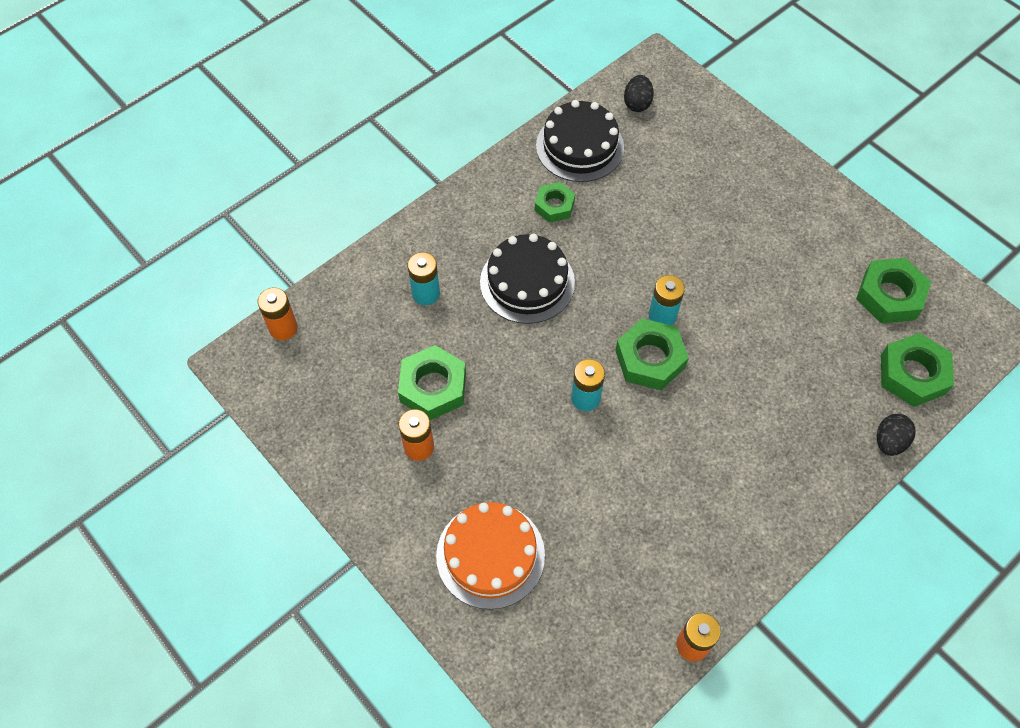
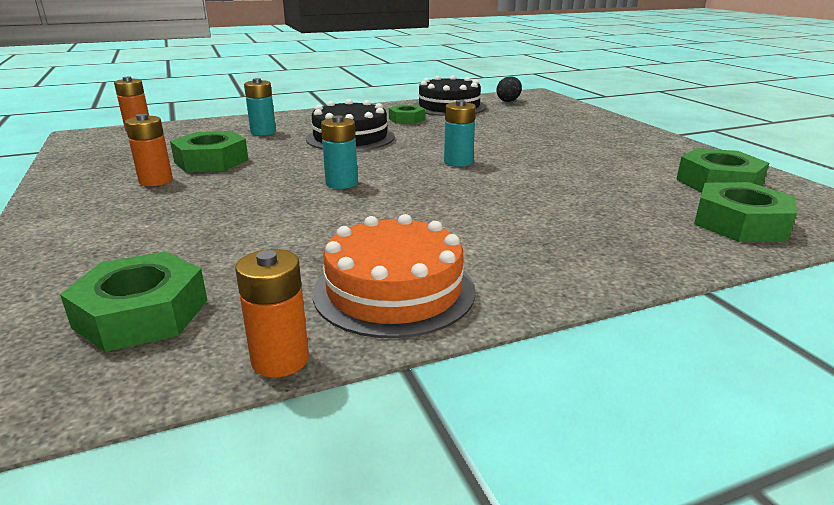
camera: 20 degrees right, 35 degrees down
orange cake [436,502,545,609] -> orange cake moved to [313,214,476,338]
green nut [615,318,689,390] -> green nut moved to [60,252,207,352]
black egg [877,414,916,456] -> none

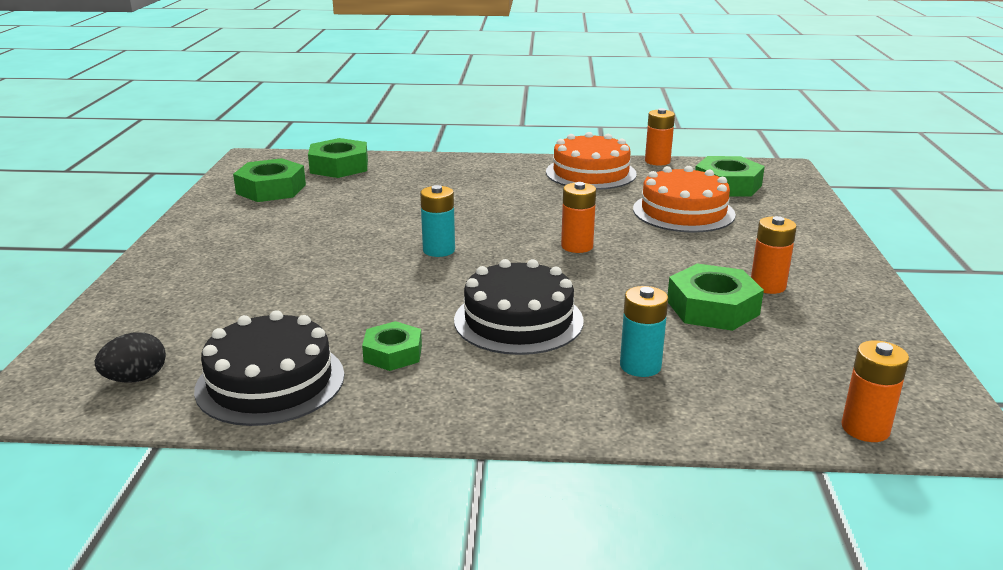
camera: 155 degrees left, 0 degrees up
turquoise battery [321,115,358,189] -> orange battery [561,182,596,253]
none -> orange cake [633,166,736,233]

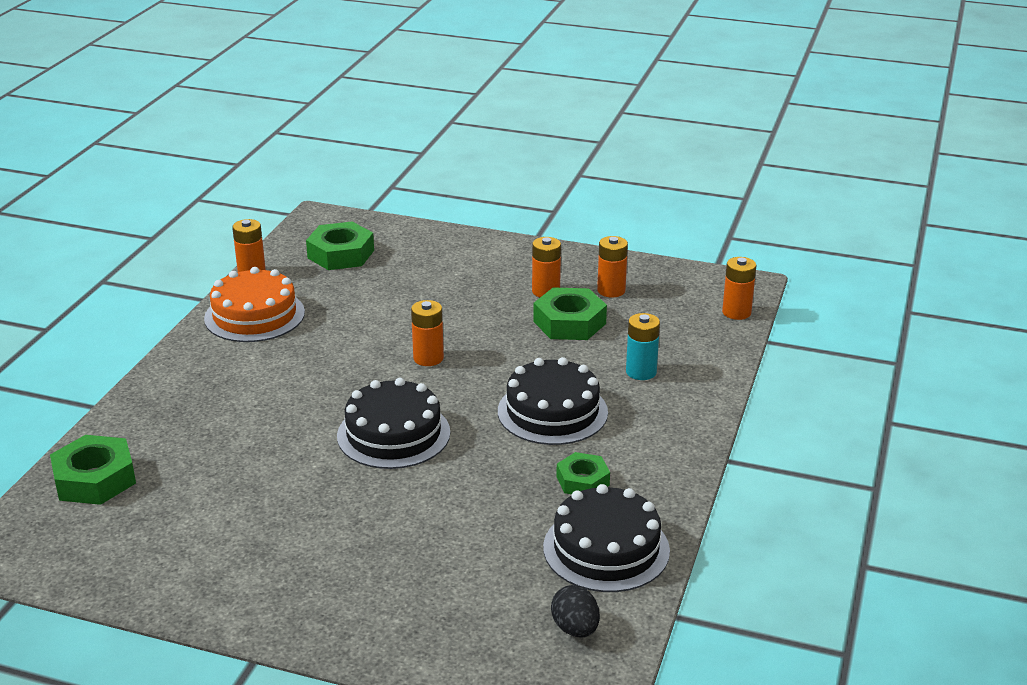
camera: 75 degrees left, 5 degrees up
green nut [233,158,306,202] -> none
turquoise battery [420,185,455,257] -> black cake [337,378,450,469]
orange cake [633,166,736,233] -> none
none -> orange battery [597,236,628,297]

